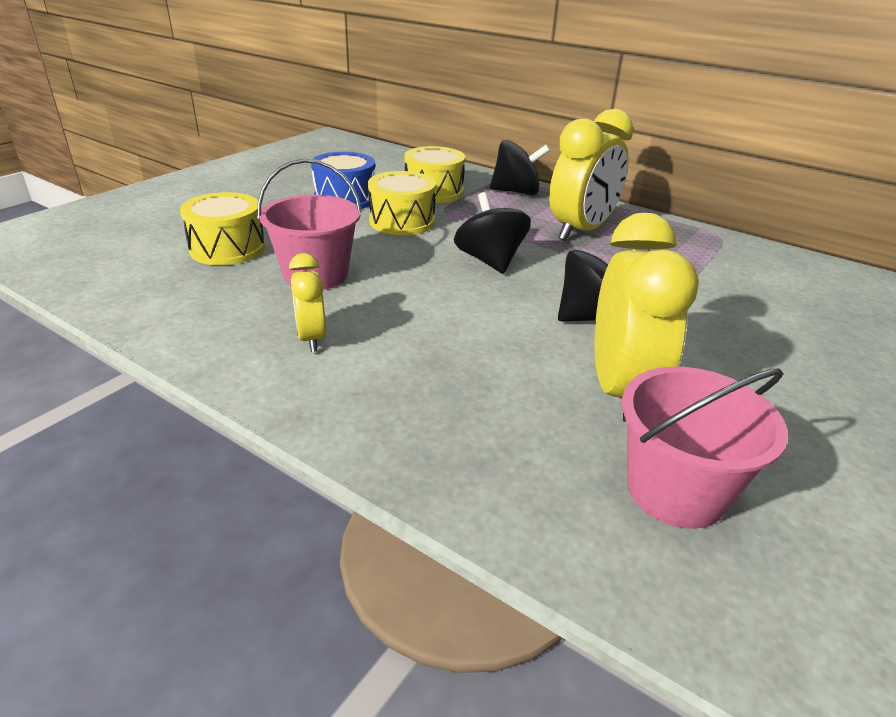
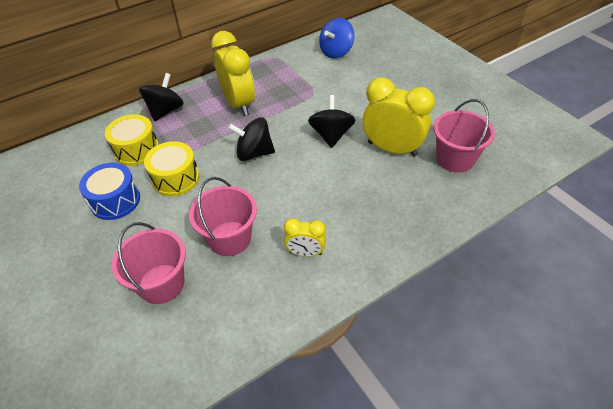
camera: 65 degrees left, 15 degrees up
yellow drum [180,192,265,265] -> pink bucket [111,222,186,304]
none -> blue spinning top [319,18,355,58]

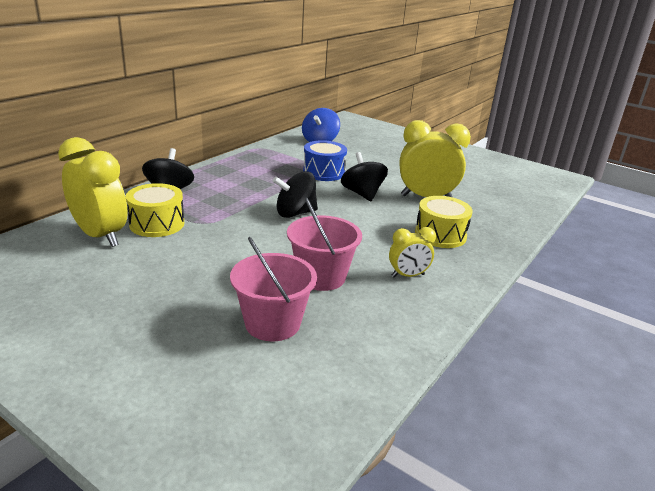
camera: 25 degrees left, 20 degrees down
blue drum [79,163,140,220] -> blue drum moved to [303,140,347,181]
yellow drum [144,141,199,196] -> yellow drum moved to [415,196,473,248]
yellow clock [211,31,255,116] -> yellow clock moved to [58,137,128,247]
pink bucket [434,99,495,173] -> none

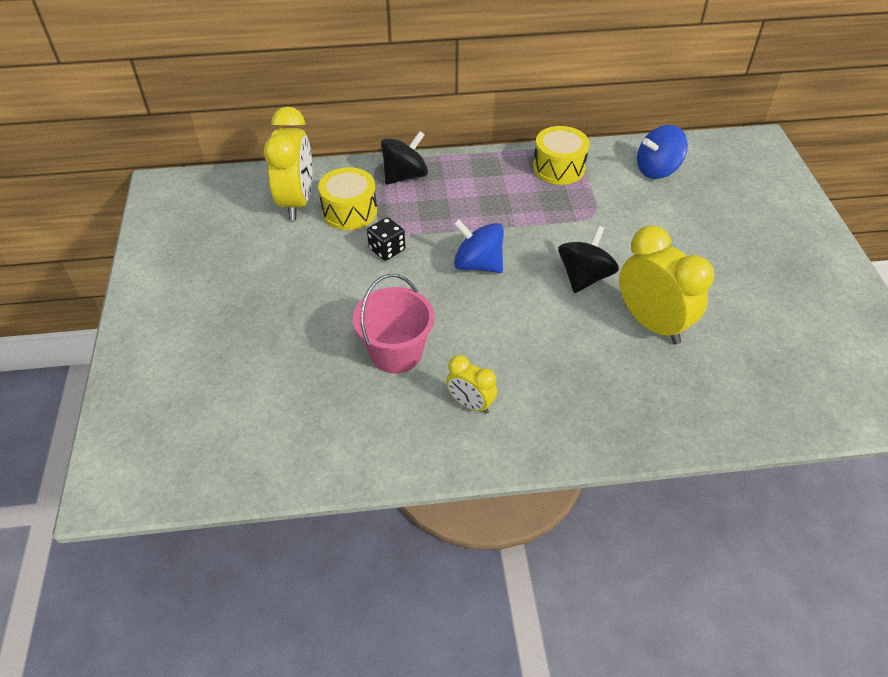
camera: 50 degrees right, 20 degrees up
pink bucket [230,237,317,341] -> none
black spinning top [273,171,318,218] -> blue spinning top [454,219,504,273]
blue drum [303,140,347,181] -> none
yellow drum [415,196,473,248] -> yellow drum moved to [533,126,589,185]
none -> black dice [367,217,405,261]

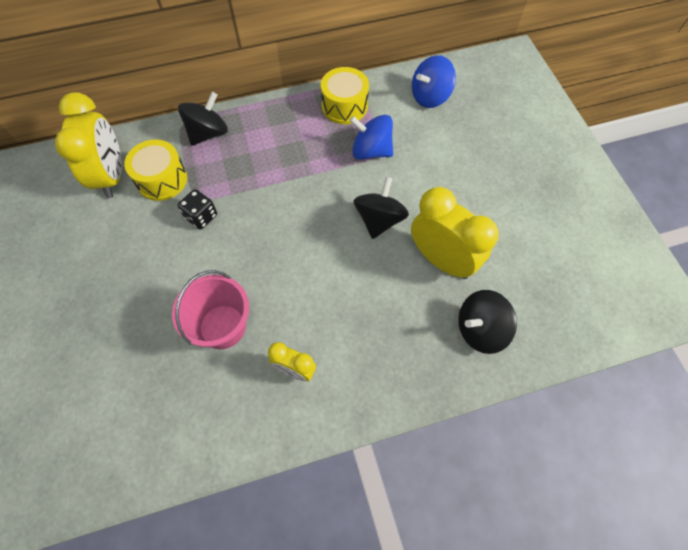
camera: 10 degrees left, 15 degrees up
blue spinning top [454,219,504,273] -> blue spinning top moved to [350,115,393,160]
none -> black spinning top [458,290,517,354]

